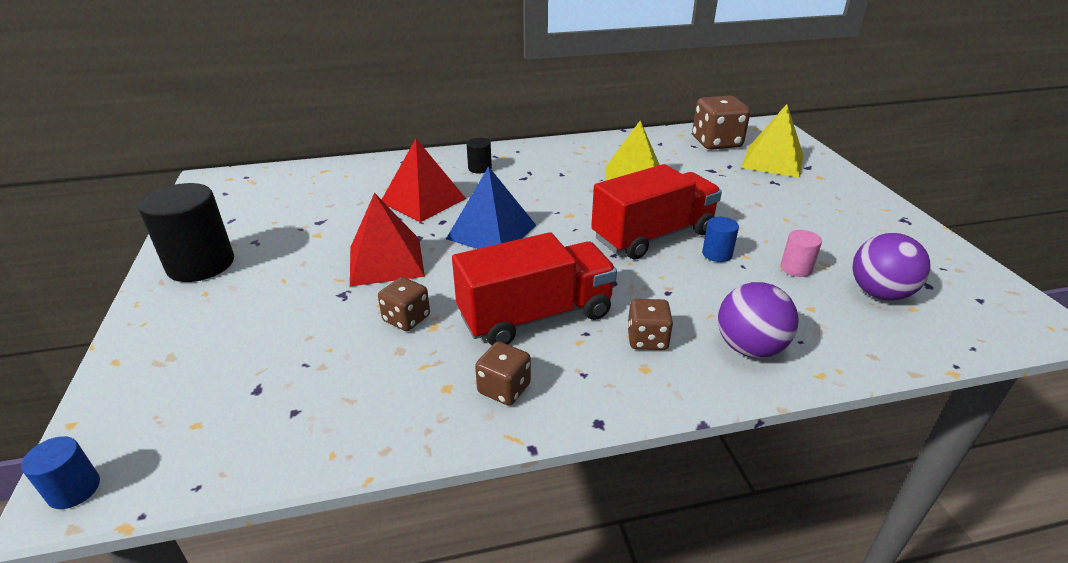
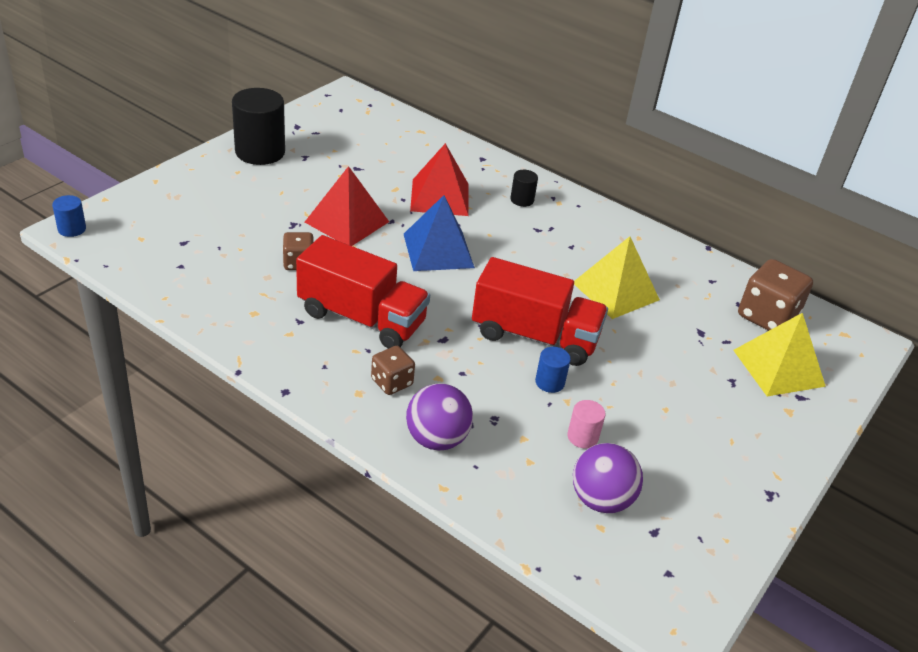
camera: 45 degrees right, 5 degrees up
brown dice [475,342,531,406] -> none

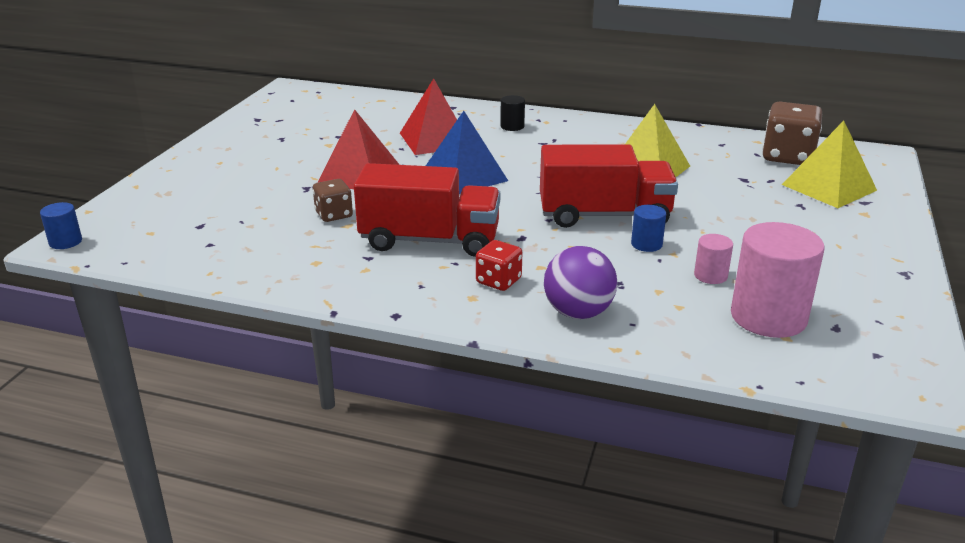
camera: 15 degrees left, 10 degrees down
black cylinder [232,88,285,165] -> none
brown dice [371,346,415,395] -> red dice [476,240,522,291]
purple ball [573,443,643,513] -> pink cylinder [731,222,825,338]

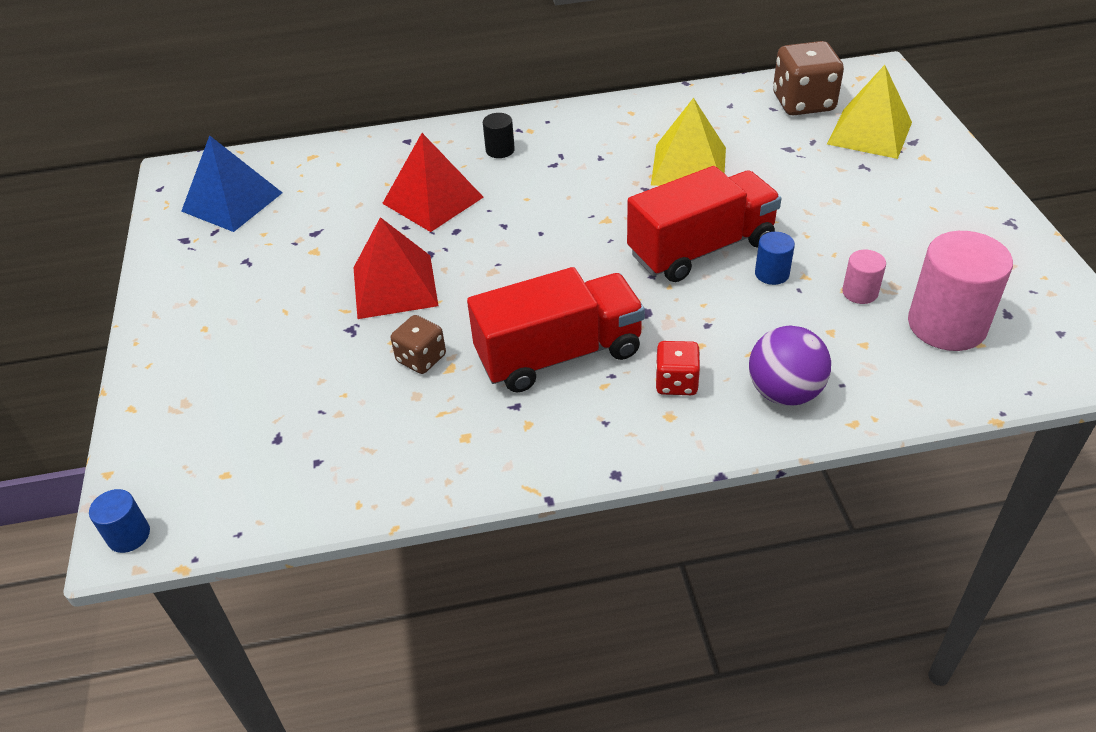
camera: 25 degrees left, 15 degrees up
blue pyramid [426,111,508,194] -> blue pyramid moved to [181,135,283,232]

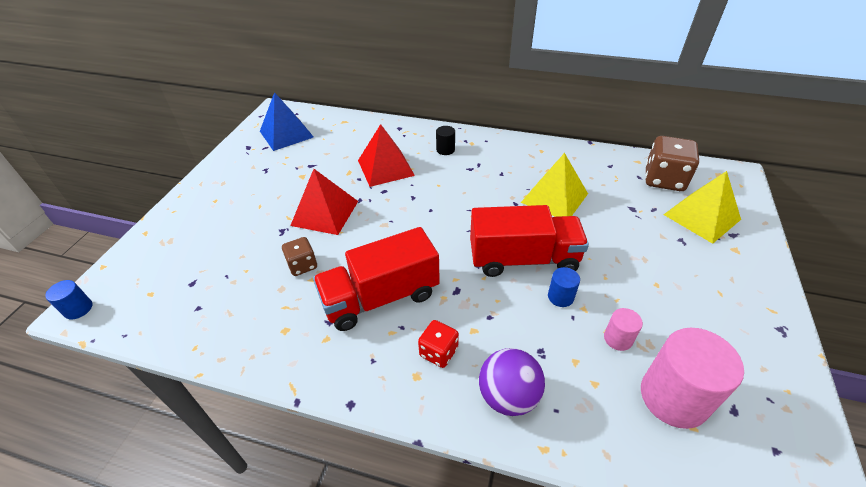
camera: 25 degrees right, 0 degrees up
red truck [467,267,645,393] -> red truck turned 150 degrees clockwise [313,227,440,331]

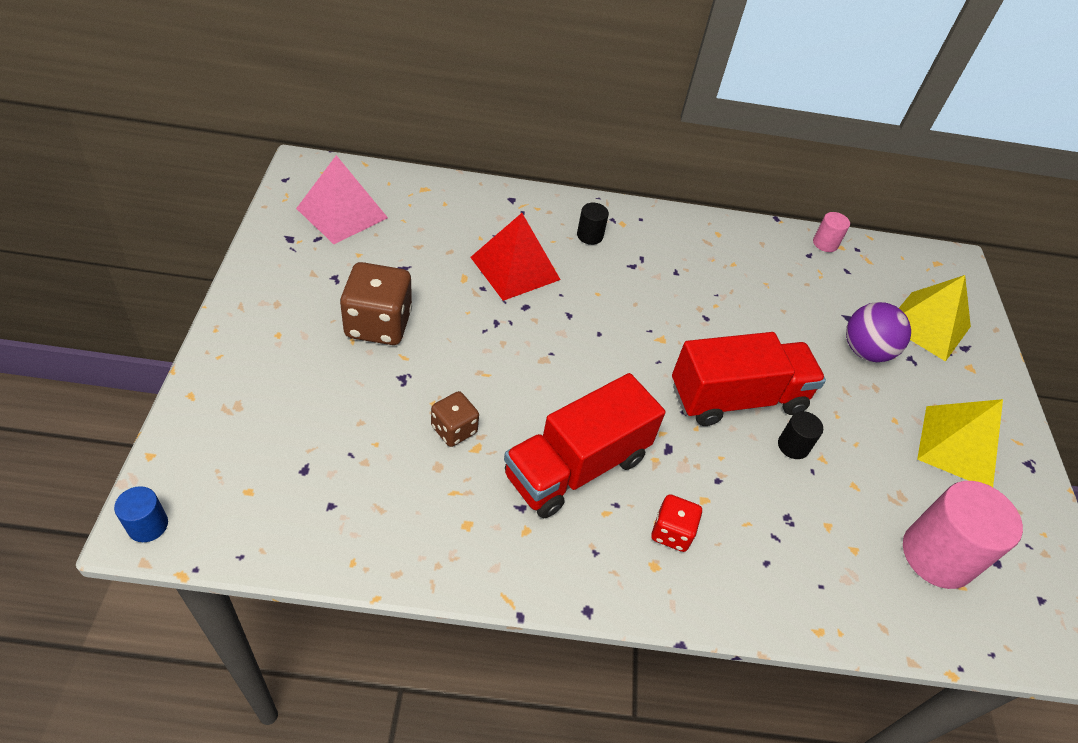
camera: 20 degrees left, 5 degrees up
blue pyramid [260,92,314,151] -> pink pyramid [296,155,388,244]
red pyramid [290,169,358,235] -> none
purple ball [479,348,545,416] -> purple ball moved to [846,302,911,362]
yellow pyramid [521,153,588,217] -> yellow pyramid moved to [917,399,1003,487]
blue cylinder [548,267,580,307] -> black cylinder [778,411,823,459]
pink cylinder [604,308,643,351] -> pink cylinder moved to [813,212,850,252]
brown dice [645,136,699,191] -> brown dice moved to [340,262,412,345]

